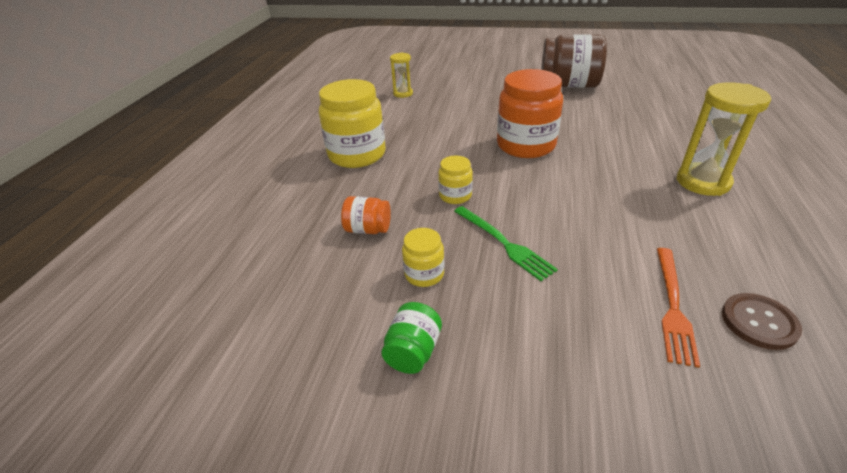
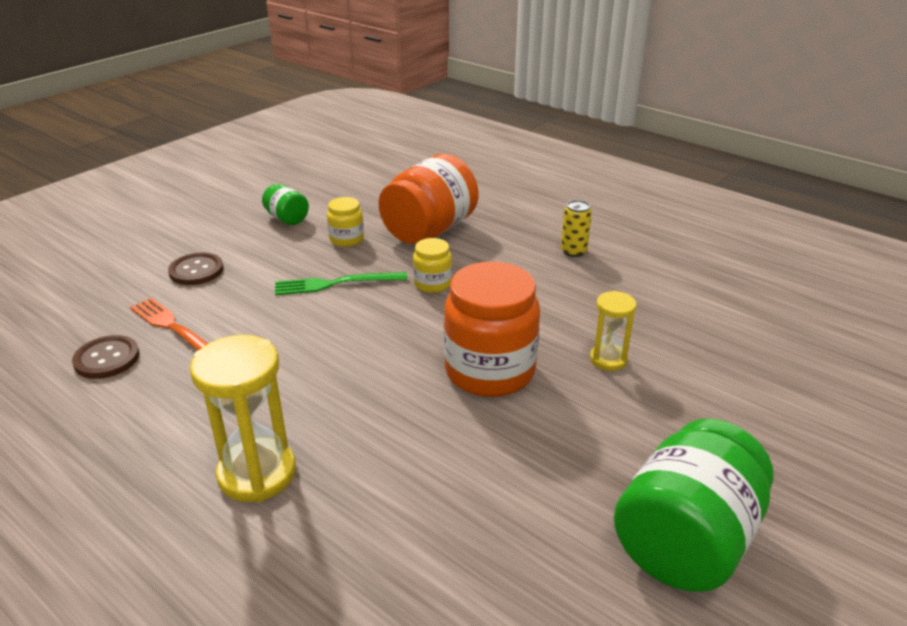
camera: 115 degrees right, 5 degrees down
yellow jar [319,79,386,168] -> yellow can [561,200,592,257]
orange jar [341,196,391,234] -> orange jar [379,154,478,244], size x2.05
yellow hourglass [390,53,413,98] -> yellow hourglass moved to [590,291,637,371]
brown jar [541,34,607,88] -> green jar [614,419,774,592]
none -> brown button [168,252,224,285]

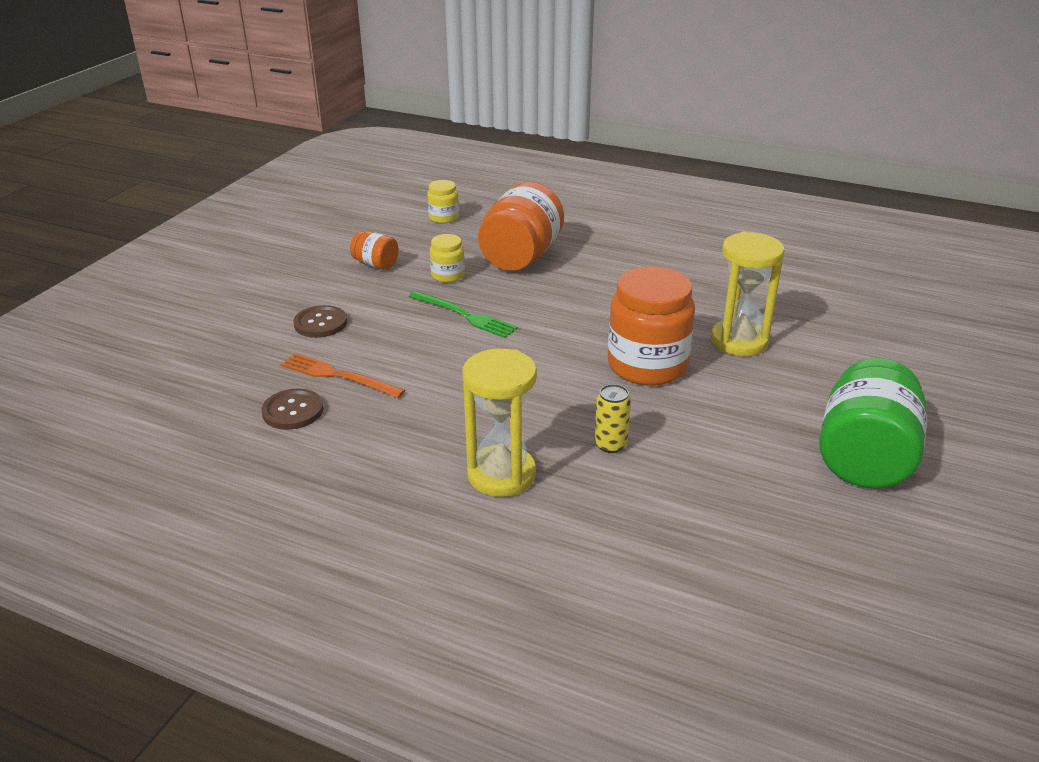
camera: 15 degrees left, 0 degrees up
green jar [262,184,309,225] -> orange jar [350,231,399,270]
green fork [275,272,408,295] -> green fork turned 120 degrees counterclockwise [409,291,518,338]
yellow jar [413,238,452,293] -> yellow jar moved to [427,180,459,224]
yellow can [561,200,592,257] -> yellow can moved to [595,384,631,453]
yellow hourglass [590,291,637,371] -> yellow hourglass [711,232,784,356], size x1.74

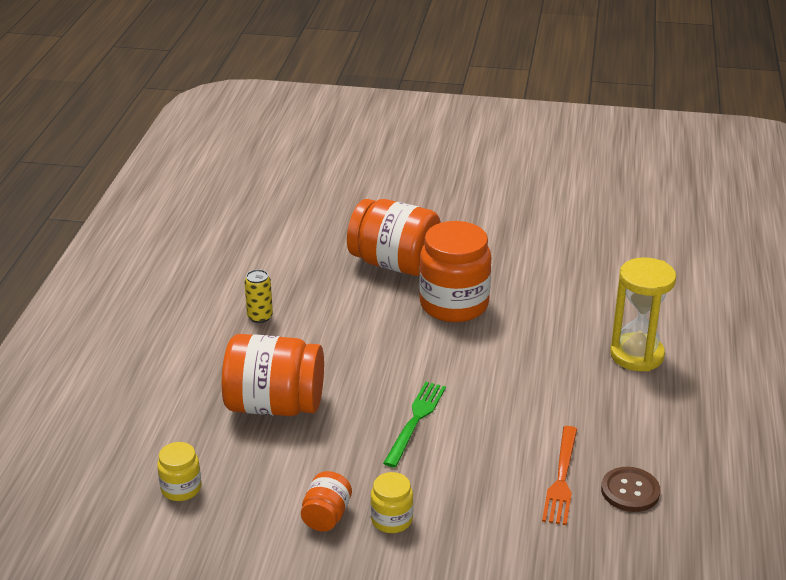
camera: 105 degrees left, 0 degrees up
brown button [293,305,347,338] -> none
yellow jar [430,234,465,283] -> yellow jar moved to [370,472,413,533]
yellow can [595,384,631,453] -> yellow can moved to [244,269,273,323]
yellow hourglass [711,232,784,356] -> orange jar [347,199,441,276]
green jar [819,358,927,489] -> none

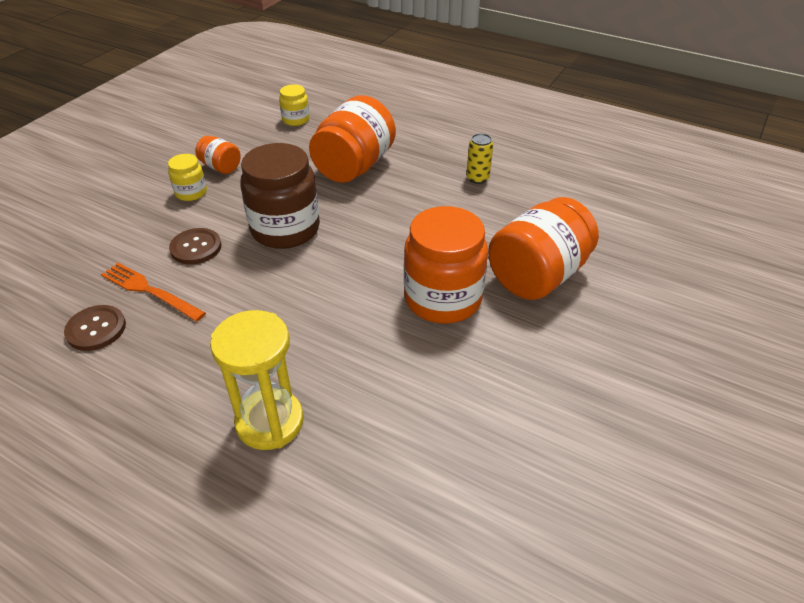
camera: 110 degrees right, 10 degrees up
green fork [383,382,446,468] -> brown jar [240,143,320,249]
none -> brown button [169,228,222,265]

